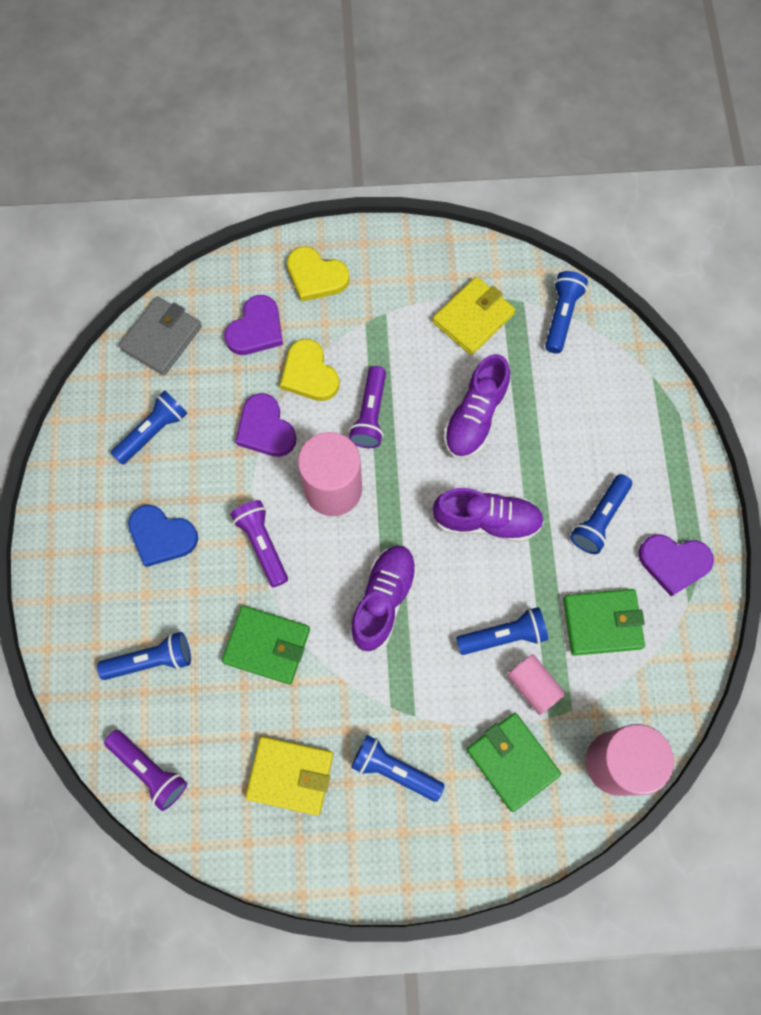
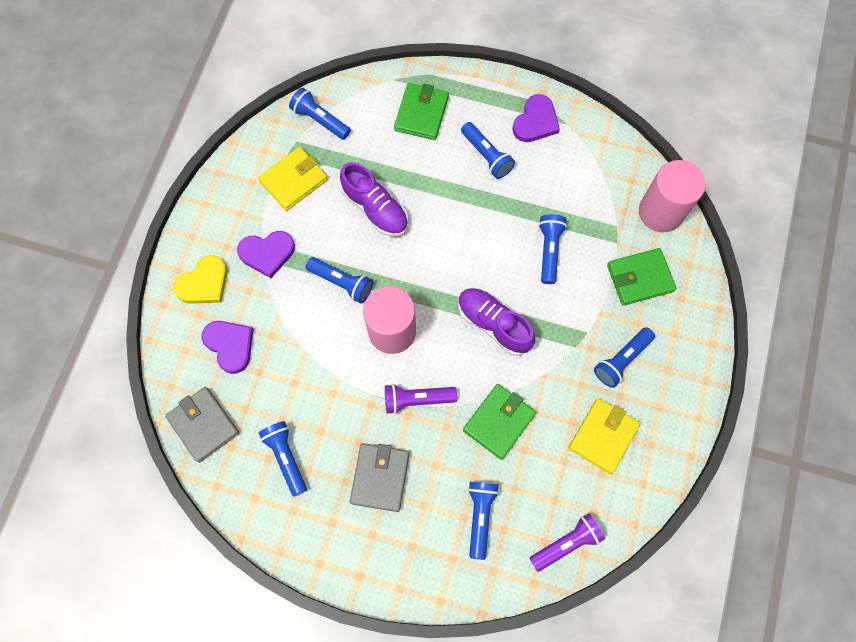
camera: 70 degrees left, 0 degrees up
blue heart [128,505,198,567] -> grey wallet [350,443,409,512]
purple heart [235,393,297,457] -> purple heart moved to [237,231,295,278]
yellow heart [280,339,340,401] -> none
purple flashlight [349,366,386,448] -> blue flashlight [306,257,373,303]
yellow wallet [432,277,515,355] -> yellow wallet turned 75 degrees clockwise [258,147,328,211]
purple shoe [432,488,544,542] -> none
pink cylinder [507,654,566,715] -> none
green wallet [563,589,645,656] -> green wallet moved to [394,83,449,140]

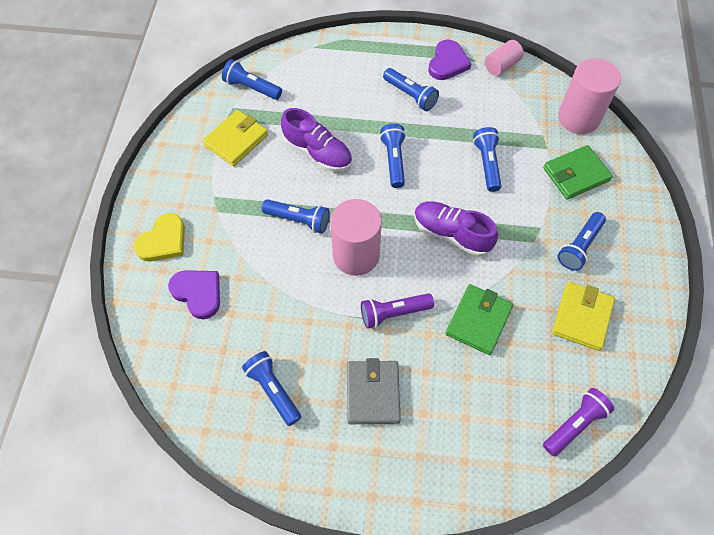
camera: 10 degrees left, 10 degrees down
grey wallet [165,387,239,463] -> none
purple heart [237,231,295,278] -> none
green wallet [394,83,449,140] -> none
blue flashlight [468,482,499,560] -> blue flashlight moved to [380,124,406,188]
none -> pink cylinder [485,40,524,76]

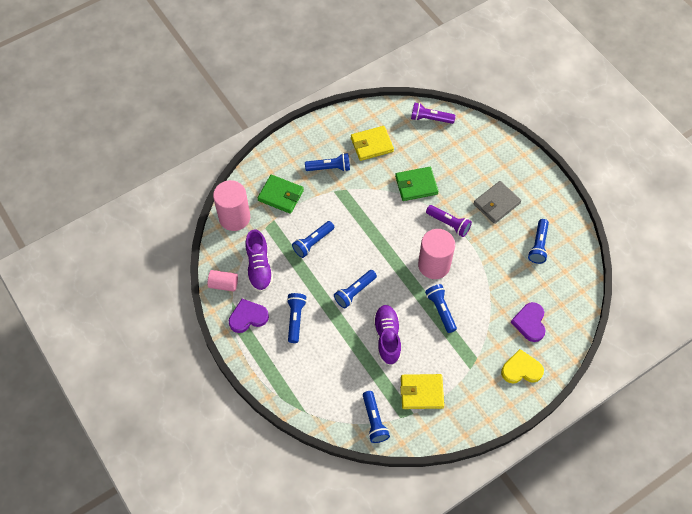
camera: 130 degrees left, 0 degrees up
purple shoe [414,202,498,257] -> purple shoe moved to [245,230,273,292]

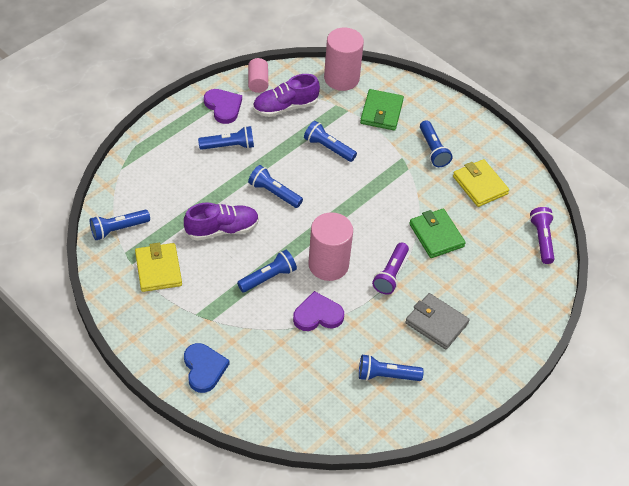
camera: 75 degrees right, 10 degrees down
yellow heart [501,349,544,384] -> blue heart [184,343,229,393]
purple heart [511,302,546,342] -> purple heart moved to [293,291,344,331]

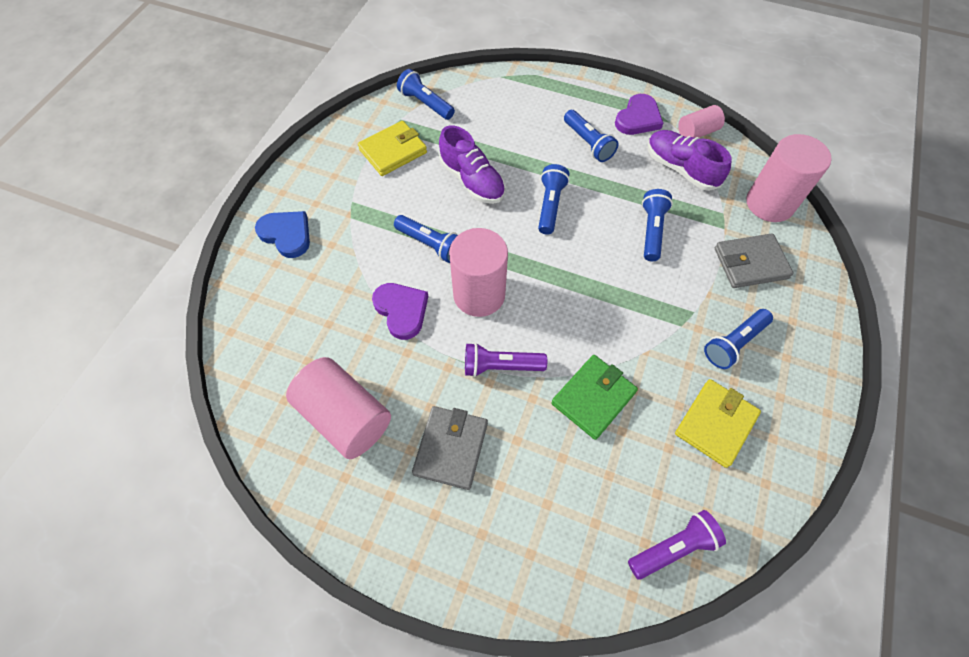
camera: 70 degrees right, 10 degrees up
blue heart [184,343,229,393] -> blue heart turned 105 degrees counterclockwise [255,211,310,258]
blue flashlight [359,354,424,381] -> pink cylinder [286,357,391,459]
green wallet [360,89,404,130] -> grey wallet [715,233,794,288]

